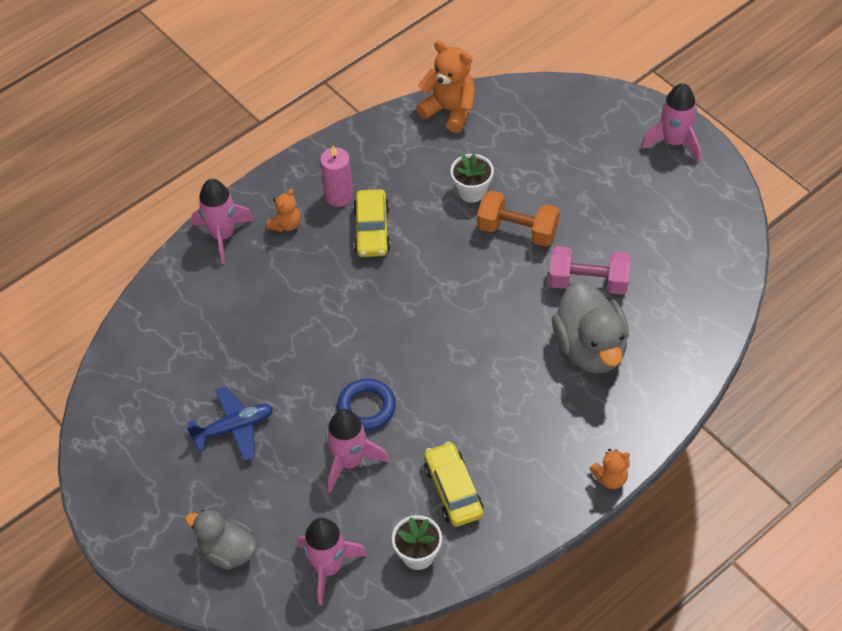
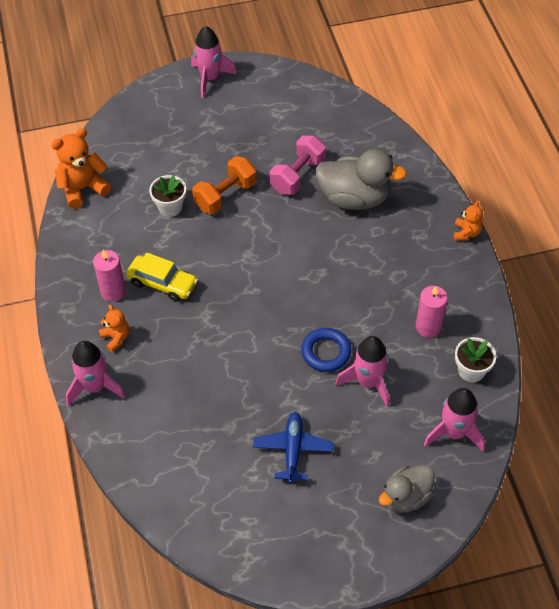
camera: 65 degrees left, 0 degrees up
yellow car [424,442,483,527] -> pink candle [415,286,448,338]

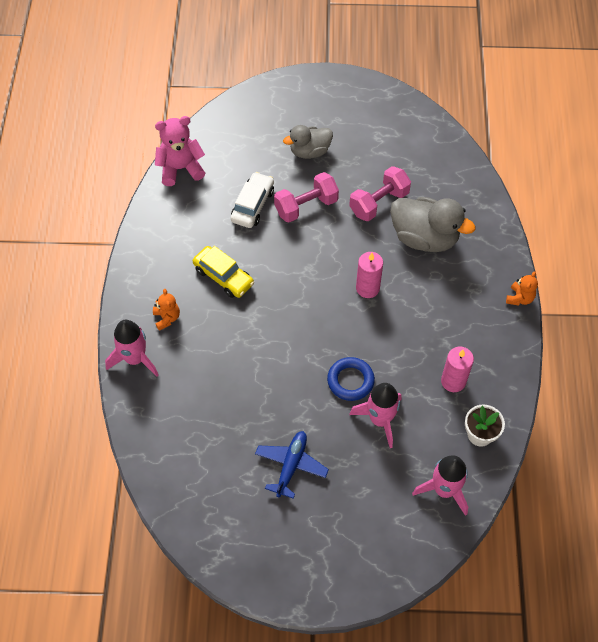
camera: 15 degrees right, 5 degrees up
orange teddy bear [51,128,111,209] -> pink teddy bear [155,116,205,186]
pink candle [93,249,126,302] -> pink candle moved to [356,252,383,298]
white flower pot [149,175,186,217] -> white car [231,172,274,228]
pink rocket [191,26,237,98] -> none
orange dumbbell [192,156,257,214] -> pink dumbbell [274,172,339,223]
grey duck [379,465,435,513] -> grey duck moved to [283,125,333,159]

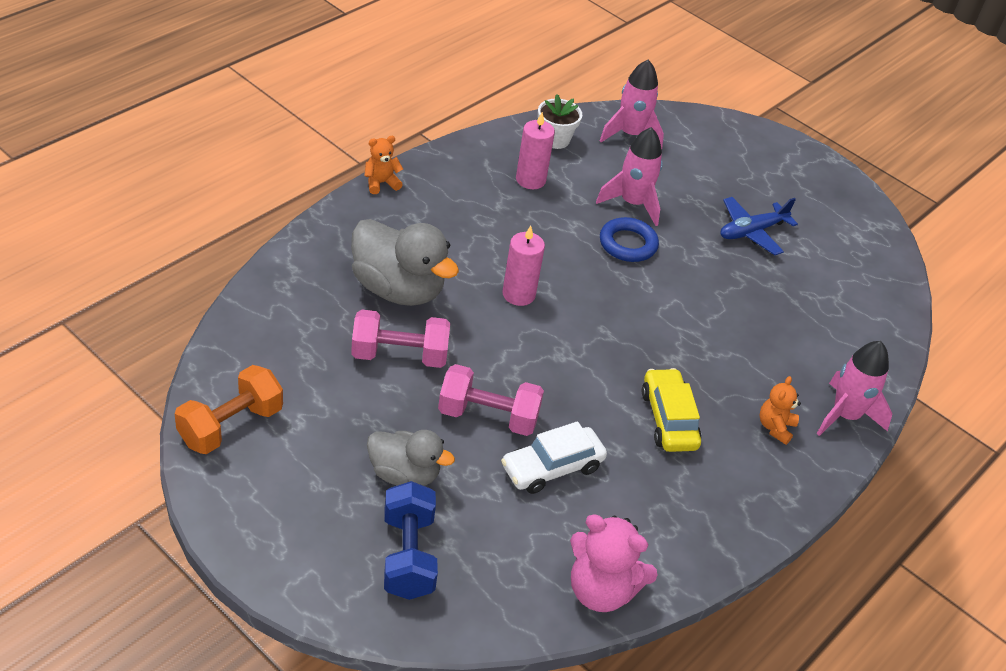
camera: 145 degrees left, 15 degrees down
grey duck [390,197,476,252] -> grey duck turned 150 degrees clockwise [351,219,459,306]
none -> orange dumbbell [175,365,283,454]
none -> blue dumbbell [384,481,438,600]

